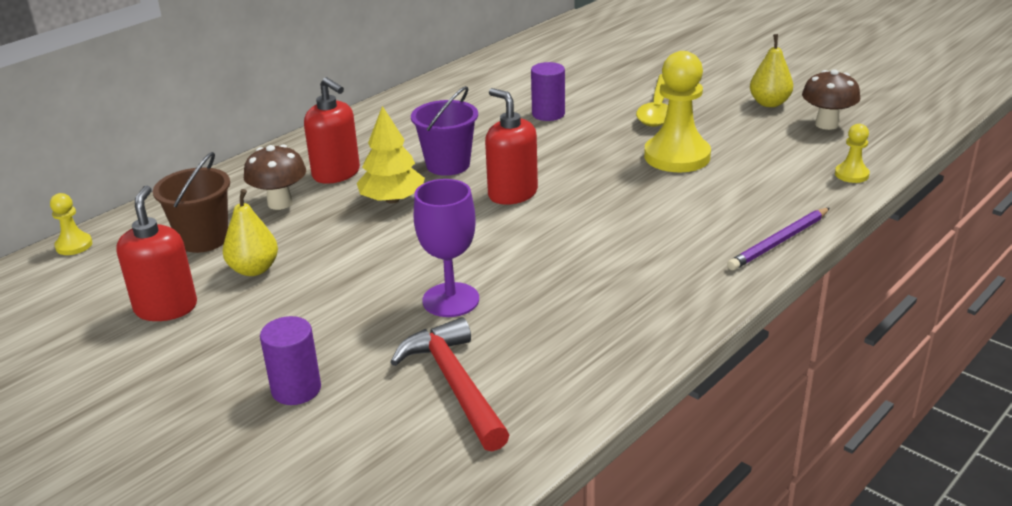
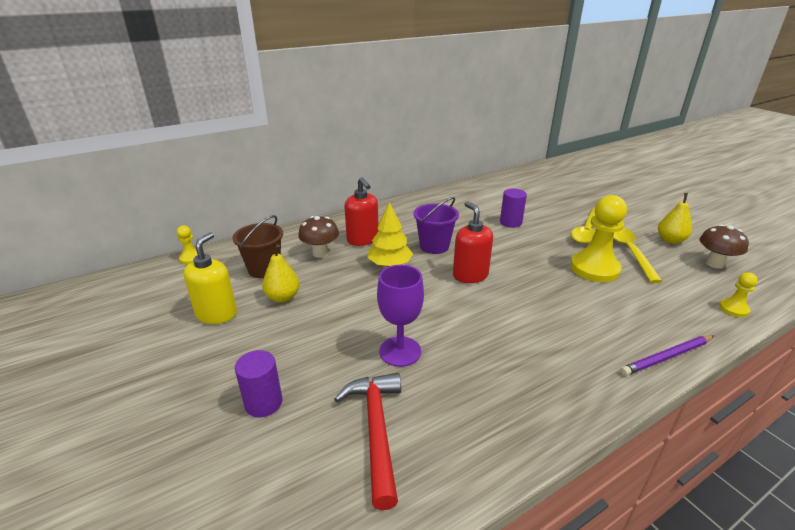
camera: 15 degrees right, 0 degrees up
red soap dispenser [116,185,197,321] -> yellow soap dispenser [183,232,237,324]
none -> yellow spoon [613,228,663,283]

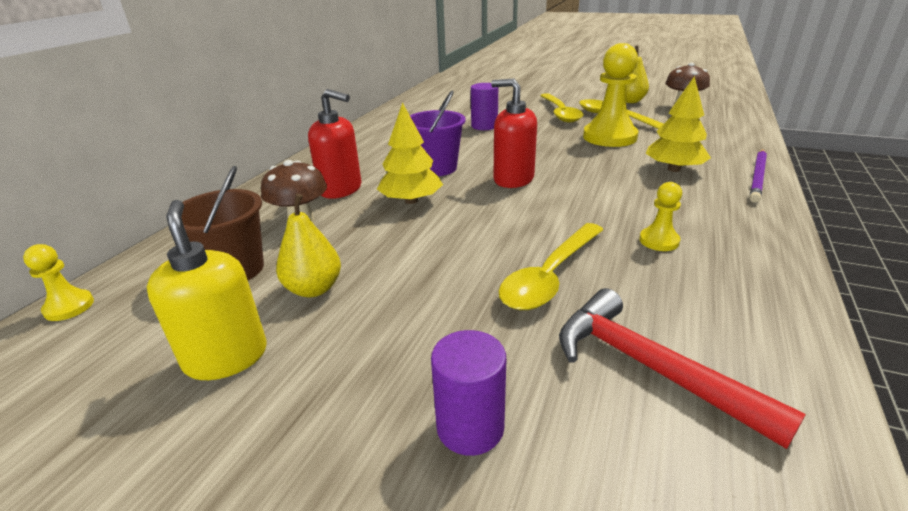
camera: 35 degrees left, 0 degrees up
purple goblet [377,265,424,367] -> yellow spoon [499,223,604,310]
yellow pawn [719,272,758,317] -> yellow pawn moved to [639,182,682,251]
none -> yellow tree [645,76,711,172]

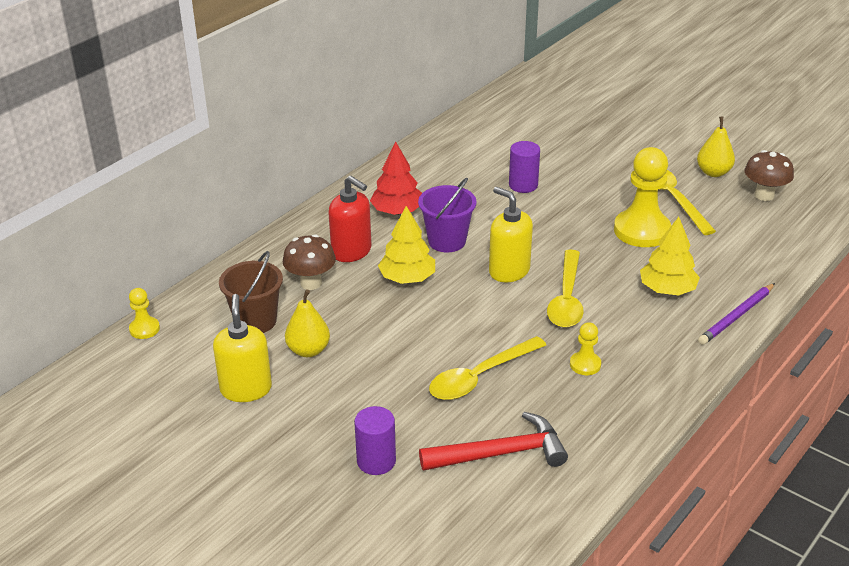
camera: 15 degrees right, 5 degrees up
red soap dispenser [491,78,537,188] -> yellow soap dispenser [489,187,533,282]
yellow spoon [540,93,583,122] -> yellow spoon moved to [547,250,584,328]
red hammer [559,288,806,449] -> red hammer turned 105 degrees clockwise [419,412,568,471]
none -> red tree [370,142,422,215]

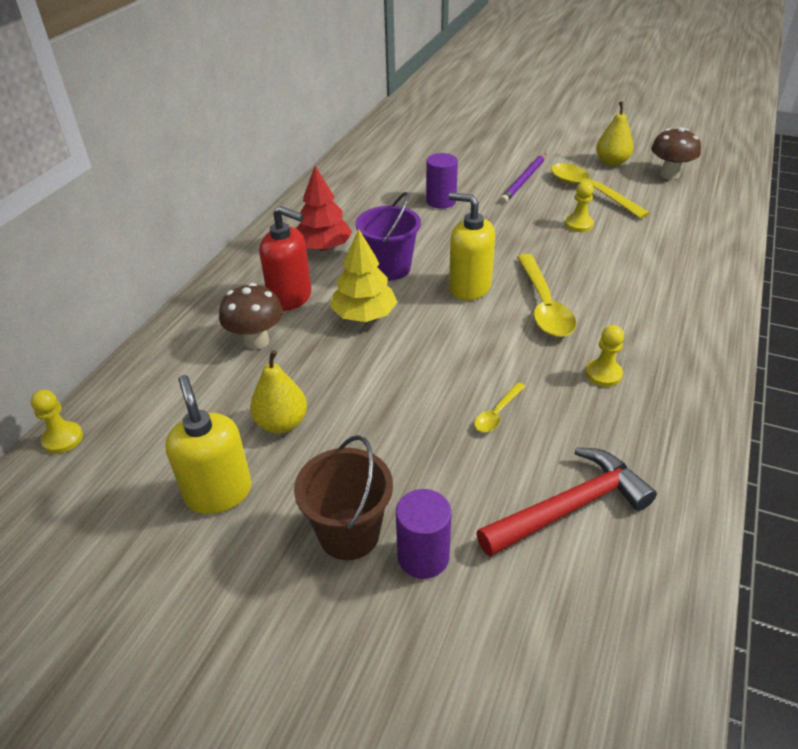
camera: 15 degrees left, 5 degrees up
brown bucket [219,251,283,333] -> brown bucket moved to [294,435,393,560]
yellow spoon [429,336,546,400] -> yellow spoon [474,382,526,432], size x0.49
yellow pawn [614,147,671,247] -> yellow pawn [565,181,594,232], size x0.48
yellow tree [640,217,700,296] -> none
purple pencil [698,283,775,345] -> purple pencil moved to [500,153,546,203]

